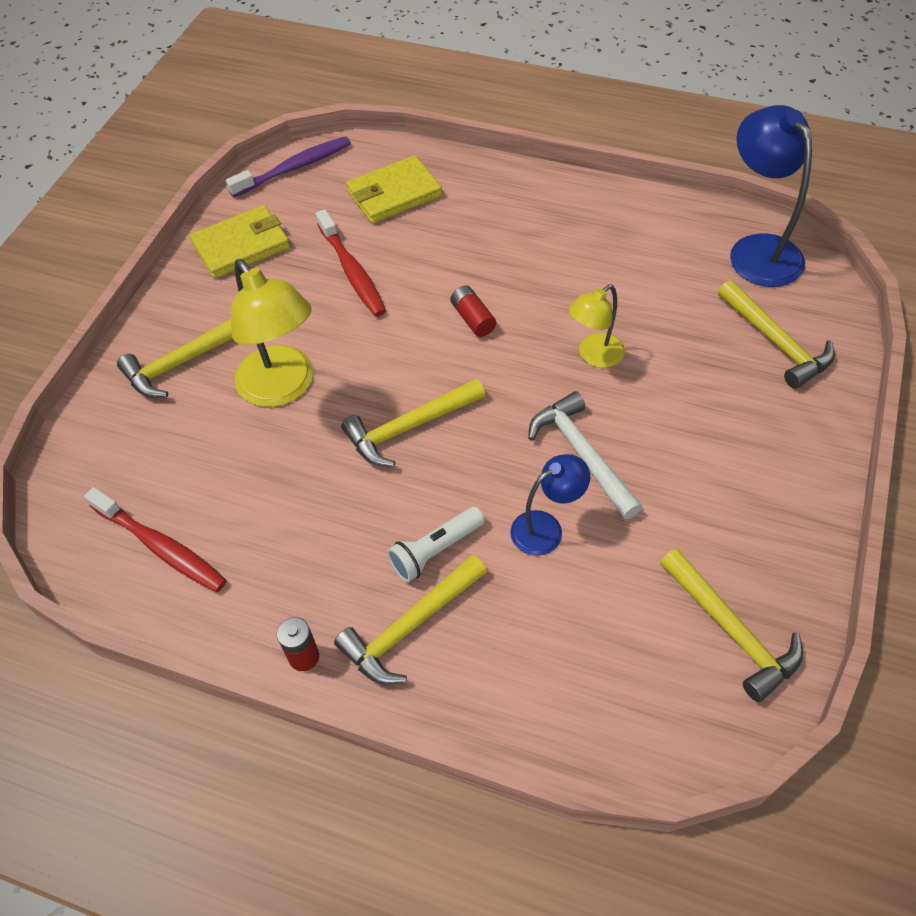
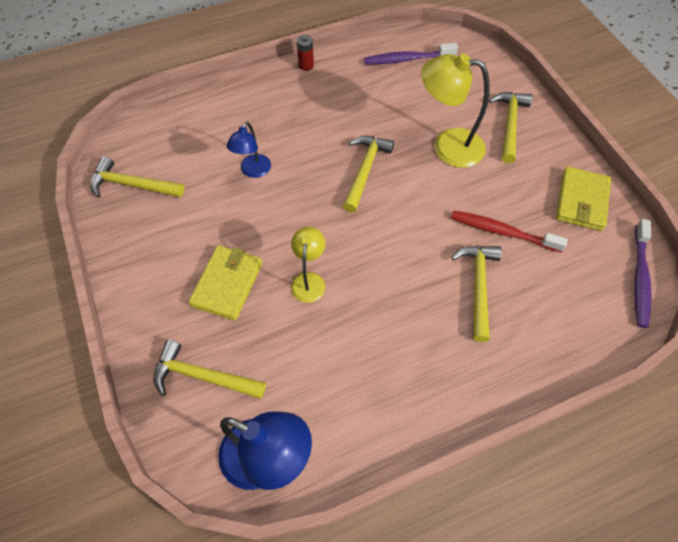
camera: 135 degrees right, 5 degrees up
red toothbrush [84,487,227,592] -> purple toothbrush [364,43,458,65]
yellow hammer [334,555,487,685] -> yellow hammer moved to [451,246,502,342]
yellow wallet [346,155,442,224] -> yellow wallet moved to [188,246,263,321]
white flashlight [387,507,485,582] -> none
red battery [450,286,496,337] -> none
white hammer [528,391,642,519] -> none

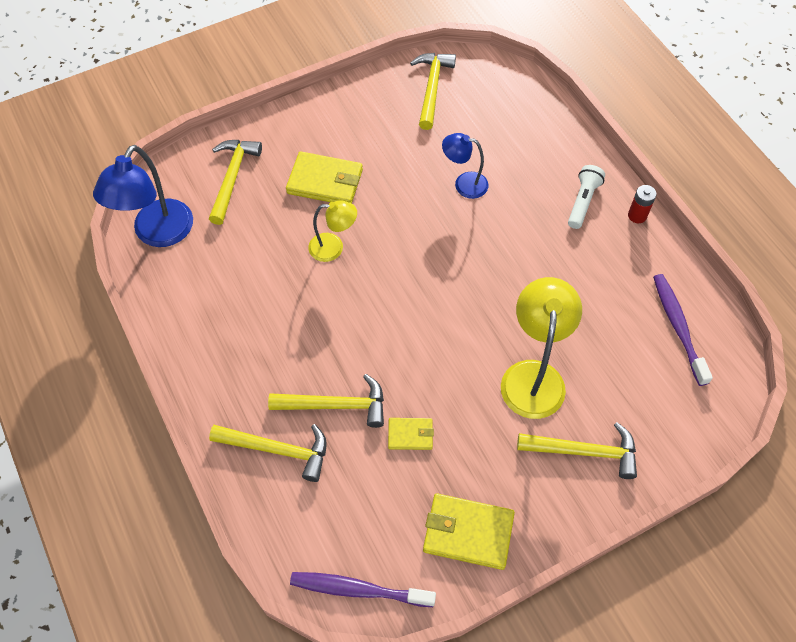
camera: 85 degrees right, 0 degrees up
yellow hammer [343,136,394,212] -> yellow hammer moved to [209,424,327,482]
red toothbrush [451,210,568,252] -> yellow wallet [388,418,434,450]
none -> white flashlight [568,165,605,229]

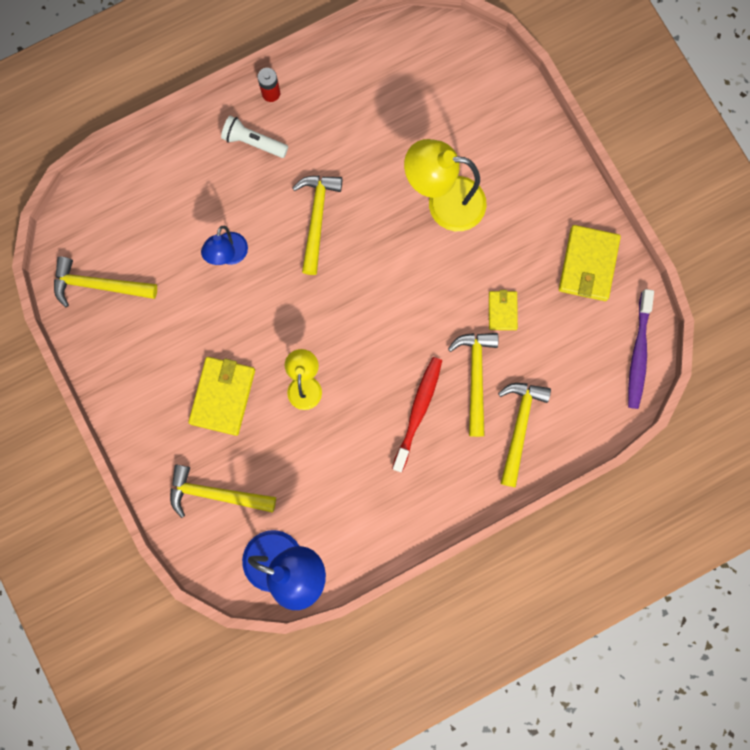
camera: 90 degrees left, 20 degrees up
yellow hammer [517,422,637,479] -> yellow hammer moved to [293,175,342,275]
purple toothbrush [653,274,713,386] -> none
none -> red toothbrush [392,357,442,472]

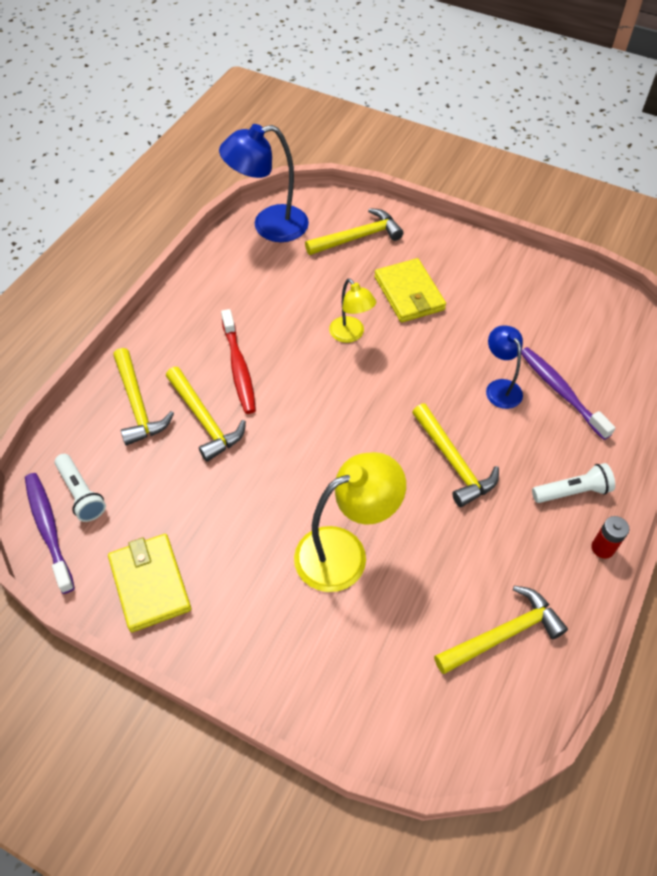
camera: 145 degrees right, 25 degrees down
yellow hammer [54,257,157,307] -> yellow hammer moved to [434,586,568,674]
yellow wallet [489,290,518,330] -> none
none -> white flashlight [54,454,106,522]
none -> purple toothbrush [521,347,616,440]

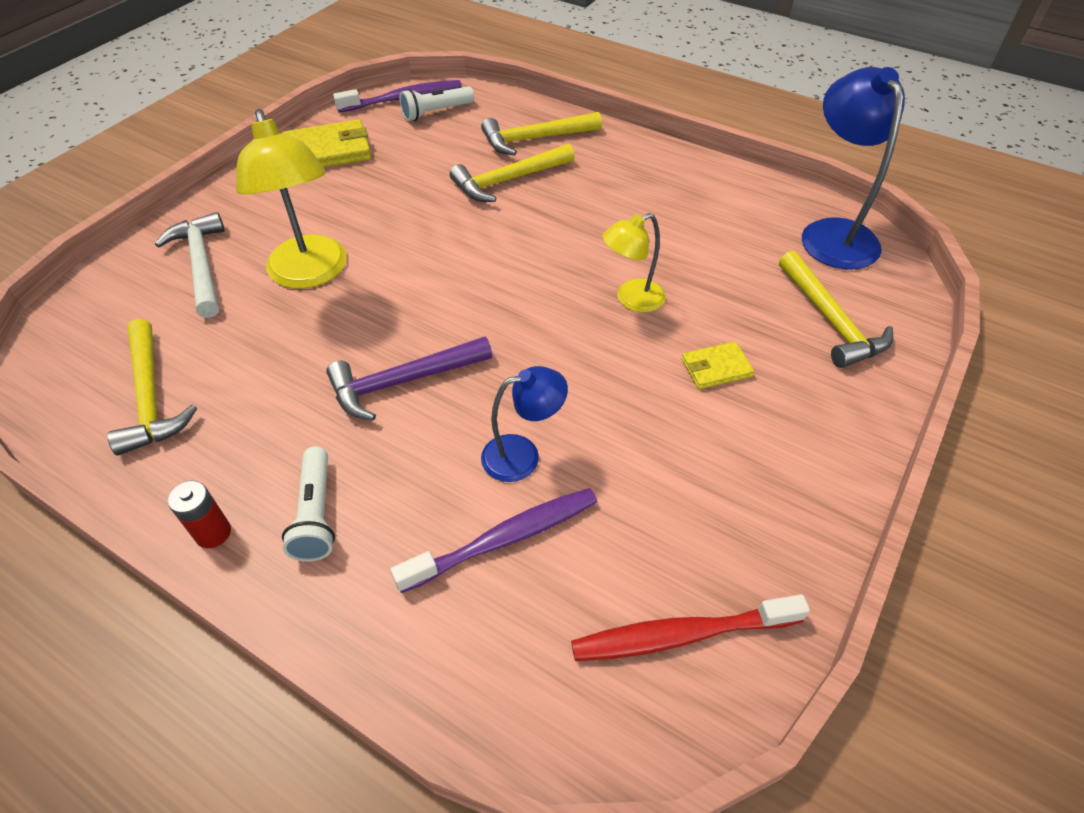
camera: 95 degrees right, 5 degrees down
red toothbrush [221,309,256,414] -> red toothbrush moved to [571,594,810,661]
yellow wallet [375,258,446,323] -> yellow wallet [682,342,754,389], size x0.56
yellow hammer [412,403,499,507] -> purple hammer [326,336,492,421]
none -> white hammer [155,212,225,318]

